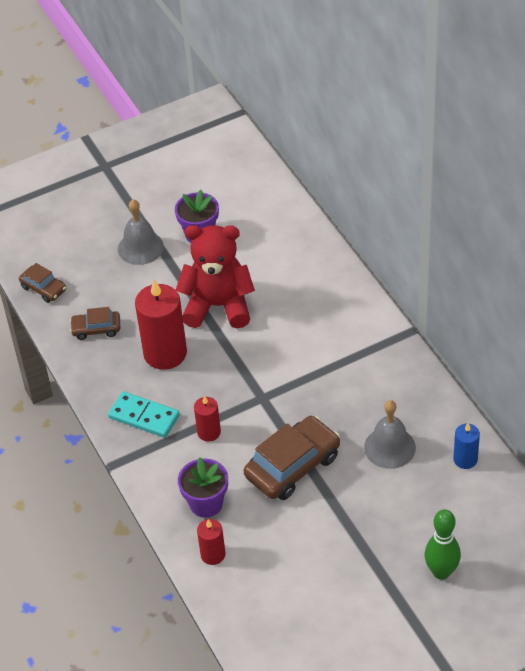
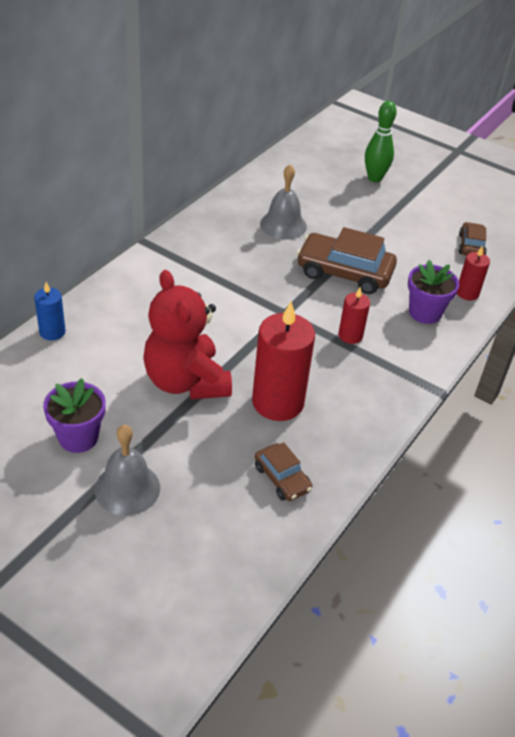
camera: 125 degrees left, 5 degrees down
brown car [19,263,66,303] -> brown car moved to [459,222,487,256]
turquoise domino [108,391,180,438] -> none
blue candle [453,423,480,469] -> blue candle moved to [34,282,66,341]

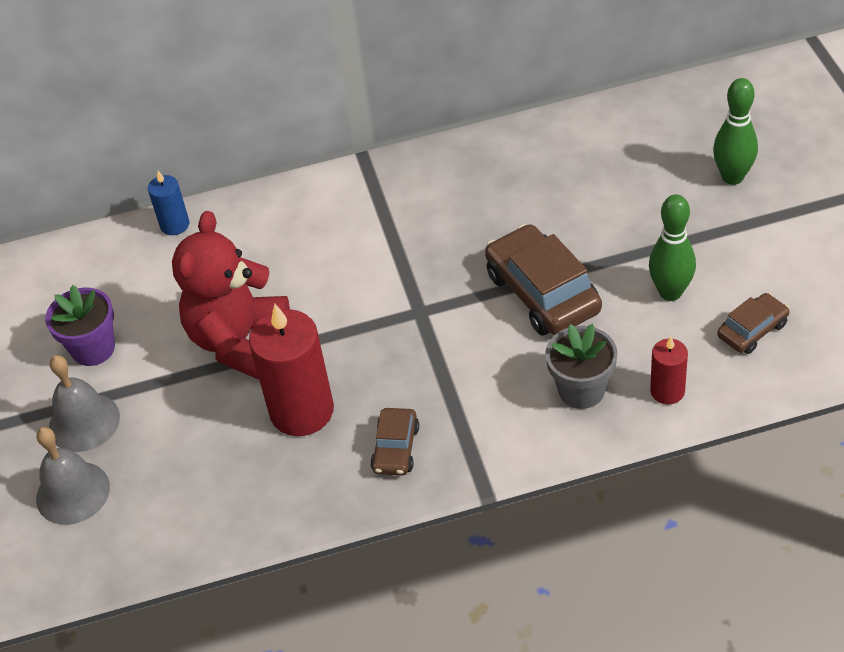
camera: 50 degrees right, 5 degrees up
brown car [255,442,312,501] -> brown car moved to [370,408,419,476]
grey bell [260,164,307,240] -> grey bell moved to [36,427,110,525]
red candle [338,287,370,344] -> none
purple flower pot [408,260,459,324] -> grey flower pot [545,324,618,409]
none -> green bowling pin [649,194,696,301]

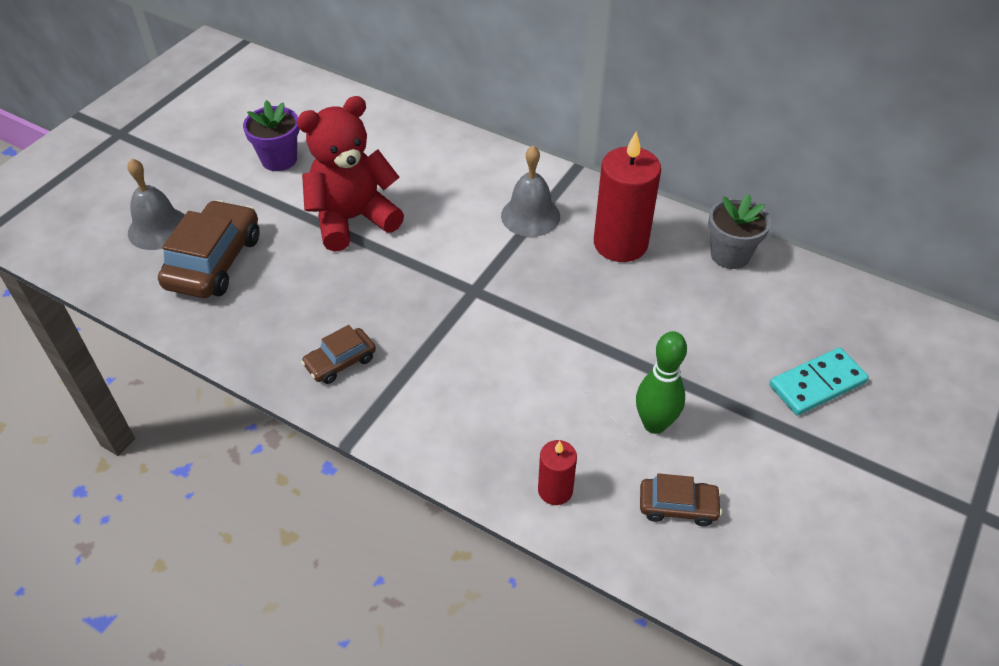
camera: 40 degrees right, 0 degrees up
grey bell [49,355,120,452] -> grey bell moved to [501,146,560,237]
blue candle [148,171,189,235] -> none
red candle [249,304,334,436] -> red candle moved to [594,131,661,262]
brown car [485,224,602,335] -> brown car moved to [158,200,260,298]
grey flower pot [545,324,618,409] -> grey flower pot moved to [708,194,771,269]
green bowling pin [713,78,758,185] -> turquoise domino [769,347,869,416]

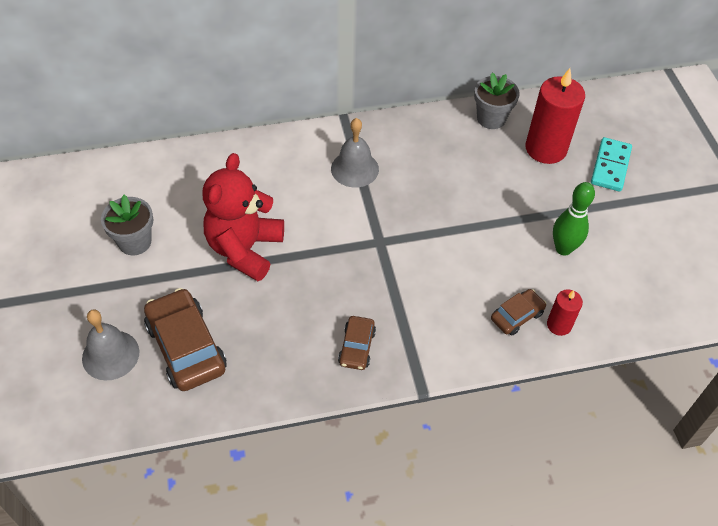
camera: 45 degrees left, 5 degrees up
purple flower pot [243,100,300,171] -> grey flower pot [101,195,153,255]
red candle [594,131,661,262] -> red candle moved to [526,68,585,164]
brown car [640,473,722,526] -> brown car moved to [491,289,546,335]

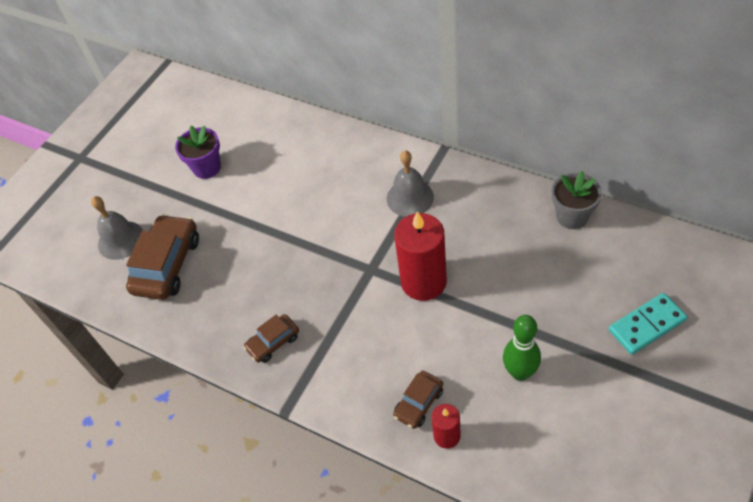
camera: 50 degrees right, 0 degrees up
grey flower pot [101,195,153,255] -> purple flower pot [175,126,221,179]
red teddy bear [202,153,284,281] -> none
brown car [491,289,546,335] -> brown car turned 120 degrees clockwise [393,371,443,429]
red candle [526,68,585,164] -> red candle moved to [394,211,447,301]

